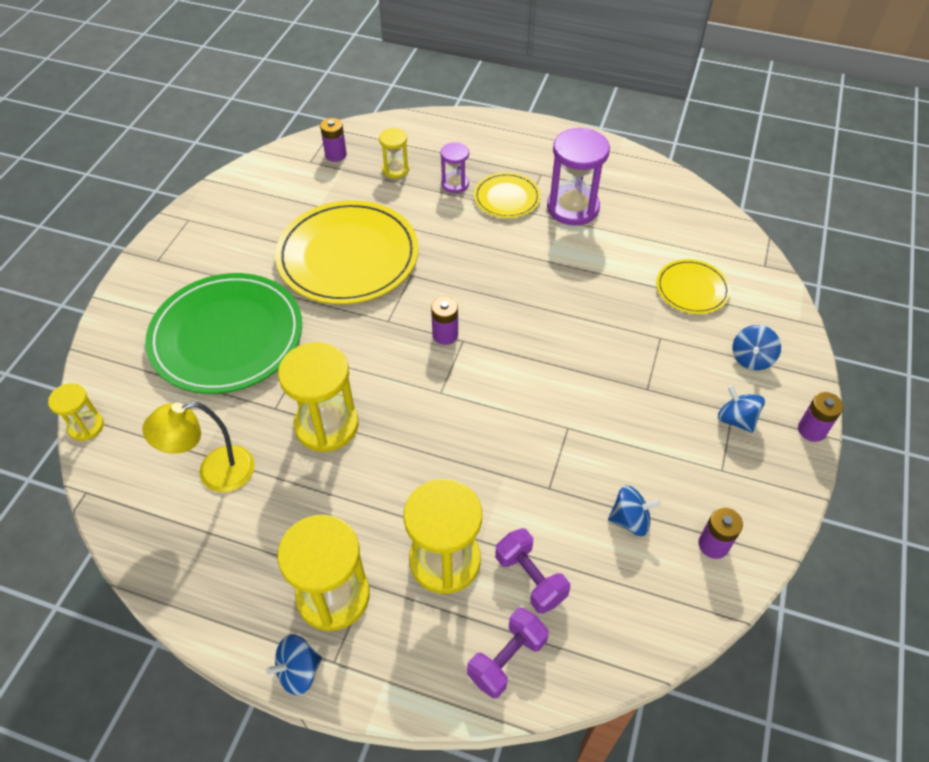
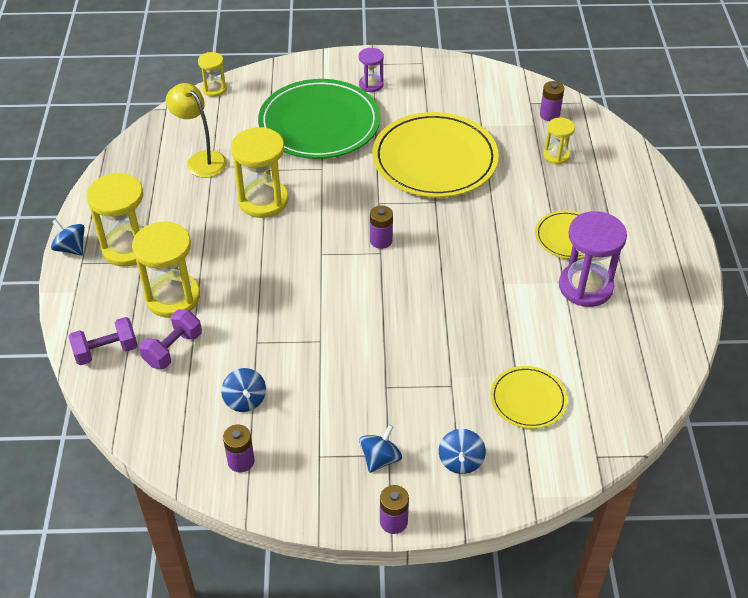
camera: 70 degrees right, 5 degrees down
purple hourglass [440,142,469,193] -> purple hourglass moved to [359,48,384,92]
purple dumbbell [467,608,549,698] -> purple dumbbell turned 45 degrees counterclockwise [69,317,138,365]
blue spinning top [732,325,781,370] -> blue spinning top turned 90 degrees counterclockwise [439,429,486,474]

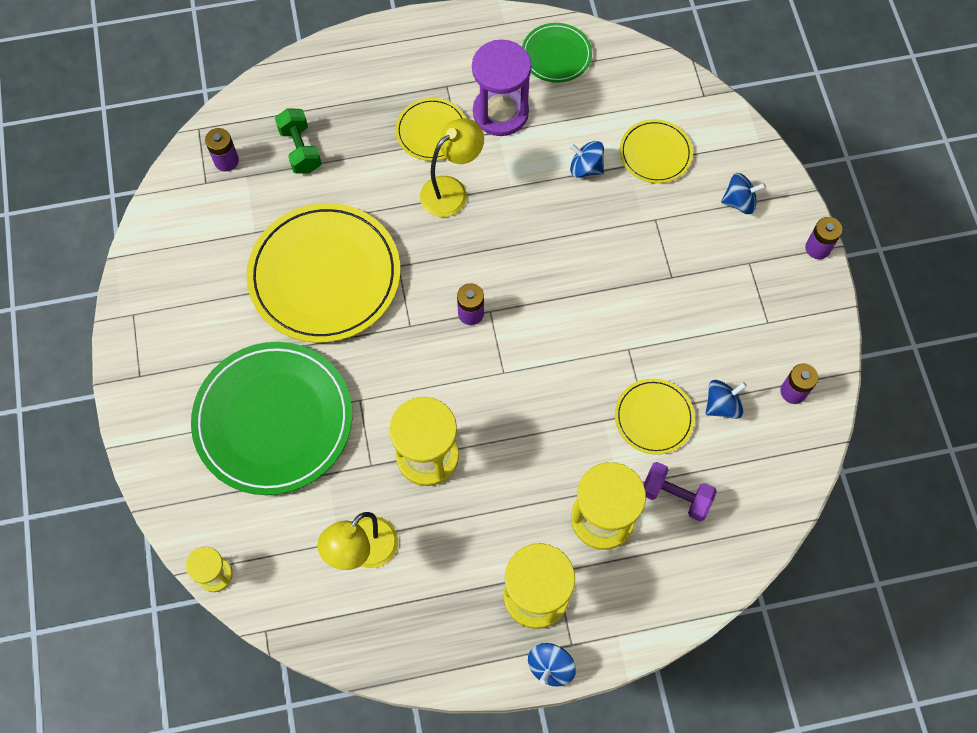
camera: 100 degrees left, 20 degrees up
purple dumbbell [69,317,138,365] -> none
purple hourglass [359,48,384,92] -> none
blue spinning top [359,425,402,473] -> blue spinning top moved to [569,141,604,178]
yellow hourglass [543,117,575,165] -> green dumbbell [275,108,322,174]
none -> yellow lamp [420,118,484,217]
none -> green plate [522,23,592,83]
none -> yellow plate [615,378,695,455]

